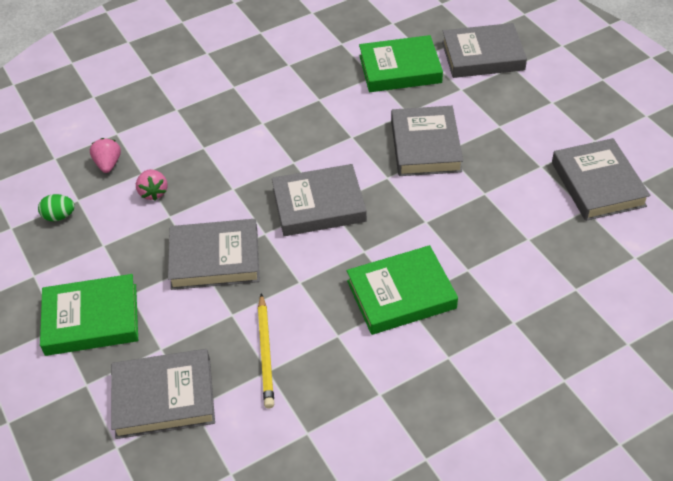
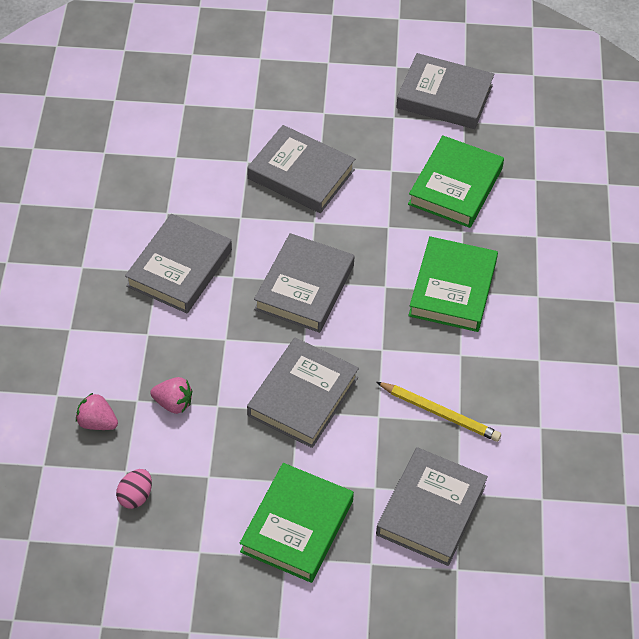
camera: 60 degrees left, 5 degrees up
green egg [38,194,75,221] -> pink egg [116,469,152,509]
green book [359,35,443,92] -> green book moved to [408,135,504,228]
grey book [442,23,527,78] -> grey book moved to [125,214,232,313]

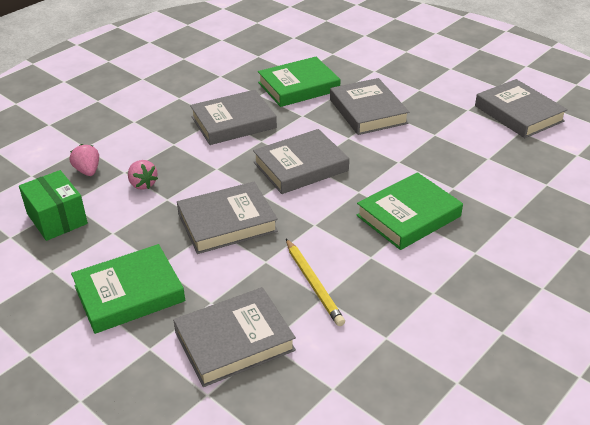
camera: 40 degrees right, 15 degrees down
pink egg [116,469,152,509] -> green box [19,170,88,241]
green book [408,135,504,228] -> green book moved to [258,57,341,107]

